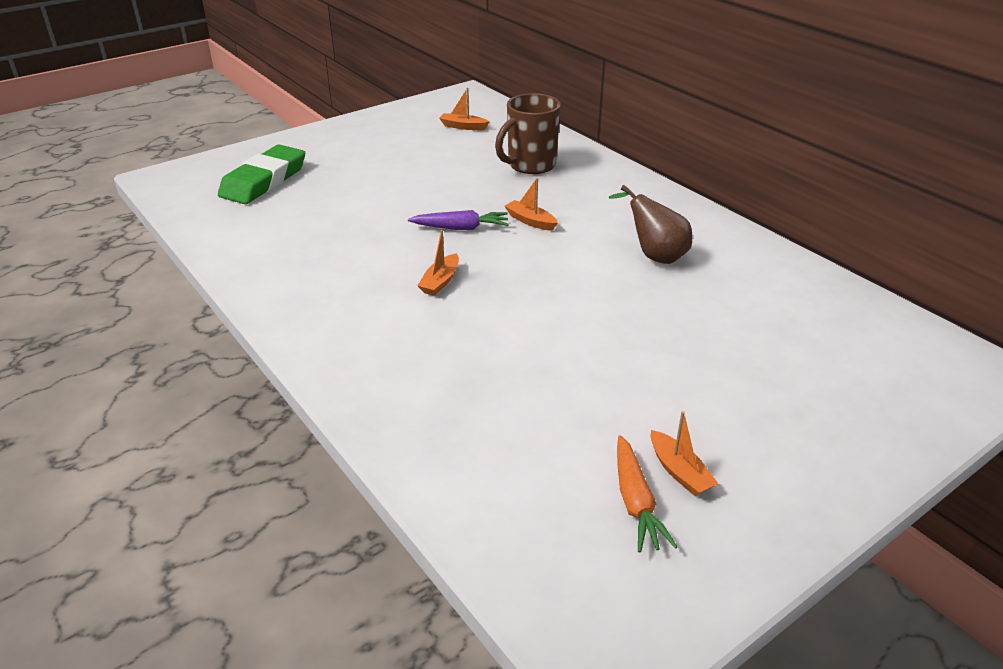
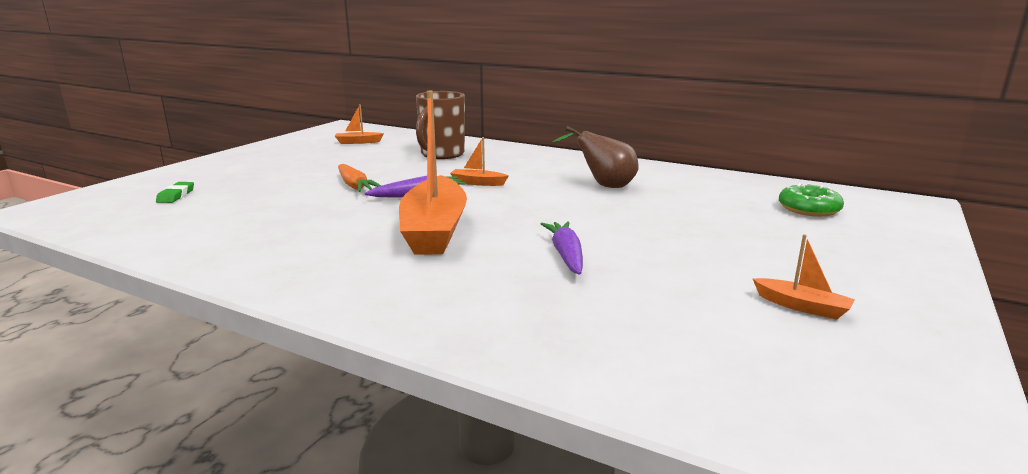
camera: 25 degrees left, 15 degrees down
green eraser [218,145,305,204] -> green eraser [156,182,194,203], size x0.42
orange boat [417,230,459,296] -> orange boat [399,91,467,255], size x2.33
orange carrot [617,435,677,553] -> orange carrot moved to [338,164,381,192]
none -> purple carrot [541,221,583,275]
none -> green donut [779,183,844,217]

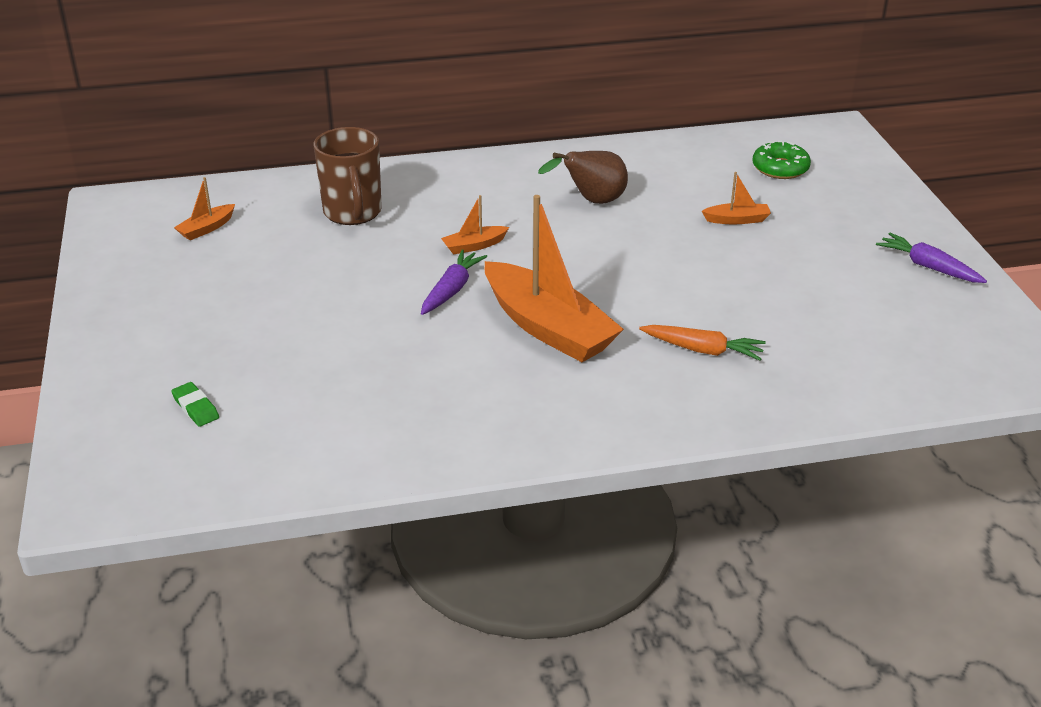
camera: 40 degrees left, 15 degrees up
orange carrot [338,164,381,192] -> orange carrot moved to [639,325,766,361]
purple carrot [541,221,583,275] -> purple carrot moved to [876,233,987,283]
orange boat [753,234,855,320] -> orange boat moved to [702,172,771,224]

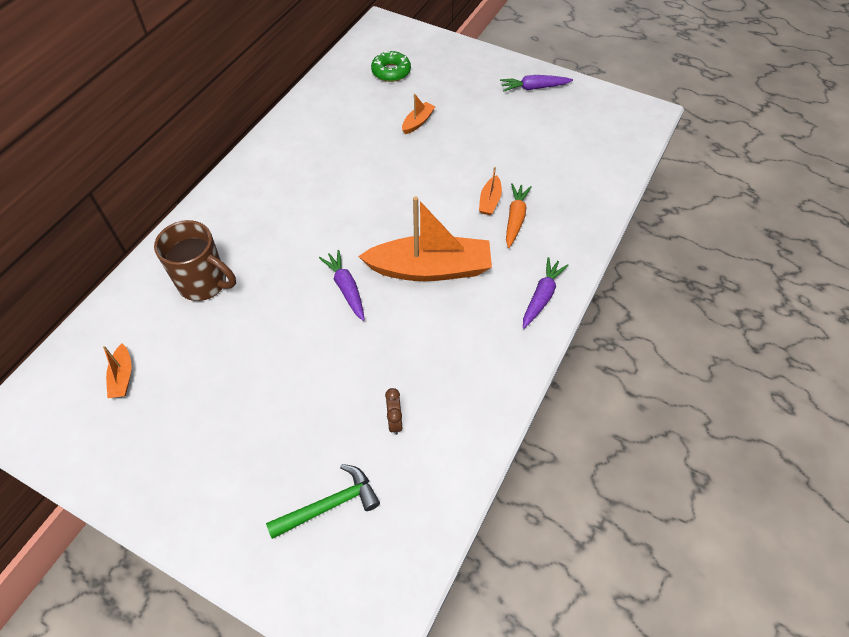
camera: 50 degrees left, 20 degrees up
green eraser [171,382,219,427] -> green hammer [266,464,380,539]
orange boat [441,195,509,255] -> orange boat moved to [479,167,502,215]
brown pear [538,151,628,204] -> none
orange carrot [639,325,766,361] -> orange carrot turned 45 degrees counterclockwise [506,183,532,248]
none -> brown clock [385,388,402,435]
none -> purple carrot [523,257,569,329]

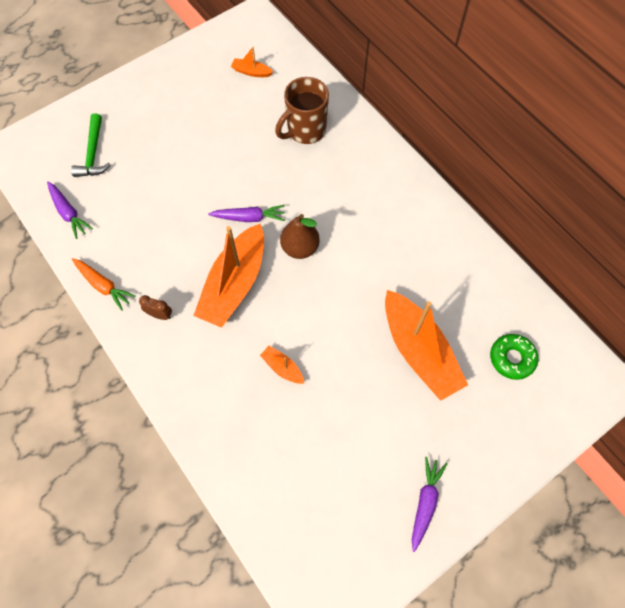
camera: 115 degrees right, 10 degrees up
brown clock [385,388,402,435] -> brown clock moved to [139,295,172,320]
orange boat [402,94,436,134] -> orange boat [385,290,468,401], size x2.33
orange carrot [506,183,532,248] -> orange carrot moved to [72,258,136,311]
purple carrot [523,257,569,329] -> purple carrot moved to [47,181,93,239]
none -> brown pear [280,214,320,259]

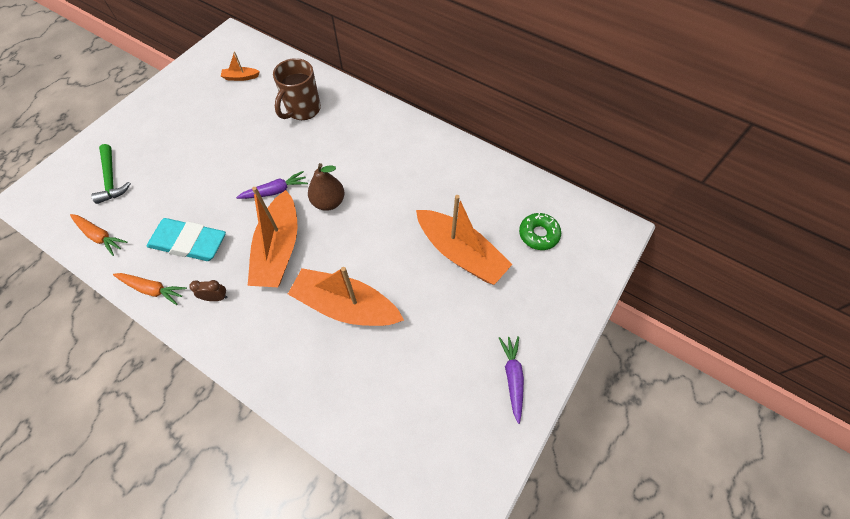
camera: 20 degrees left, 5 degrees down
purple carrot [47,181,93,239] -> orange carrot [70,214,127,256]
orange boat [260,346,304,384] -> orange boat [288,267,404,326], size x2.33
none -> turquoise eraser [147,218,226,261]

